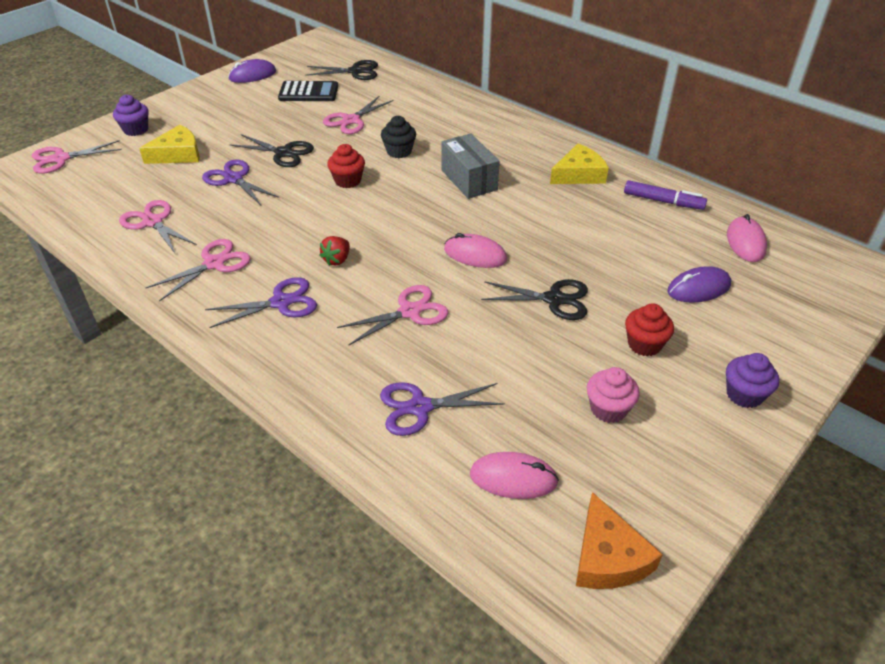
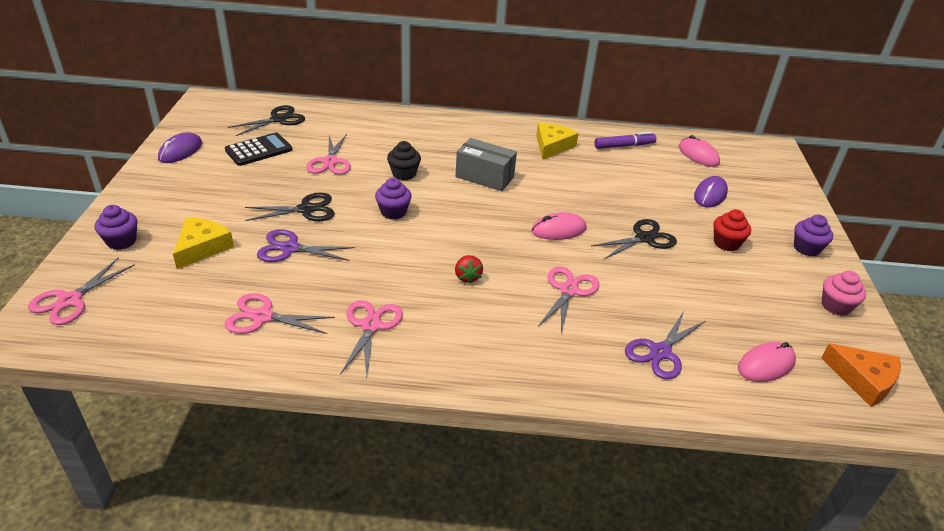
camera: 40 degrees left, 5 degrees down
purple scissors [205,277,317,328] -> none
red cupcake [327,144,365,188] -> purple cupcake [375,178,412,220]
pink cupcake [587,367,640,423] -> pink cupcake moved to [822,271,866,316]

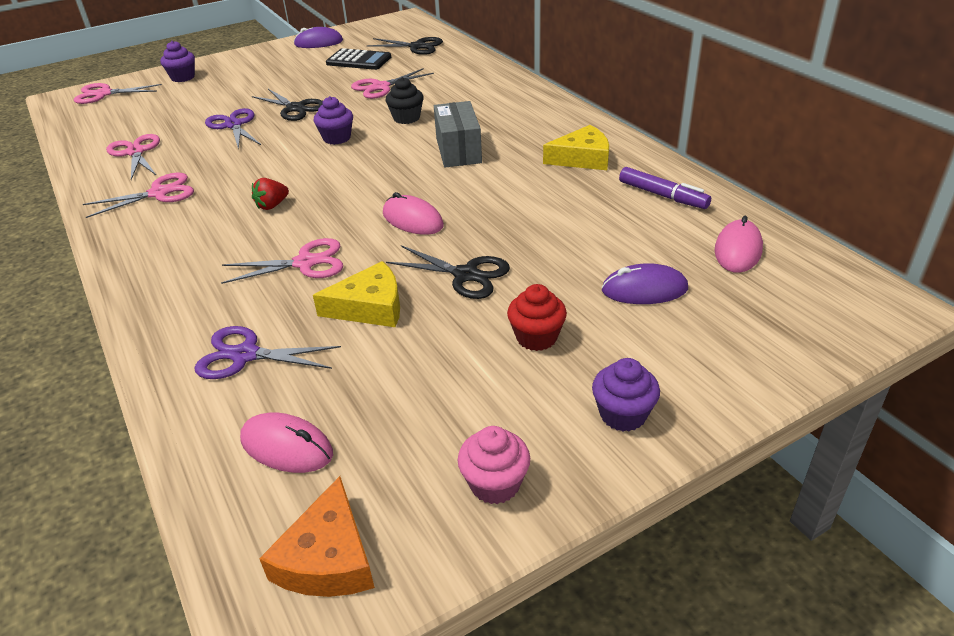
camera: 60 degrees right, 0 degrees up
yellow cheese [173,217,234,269] -> yellow cheese moved to [313,261,400,327]

